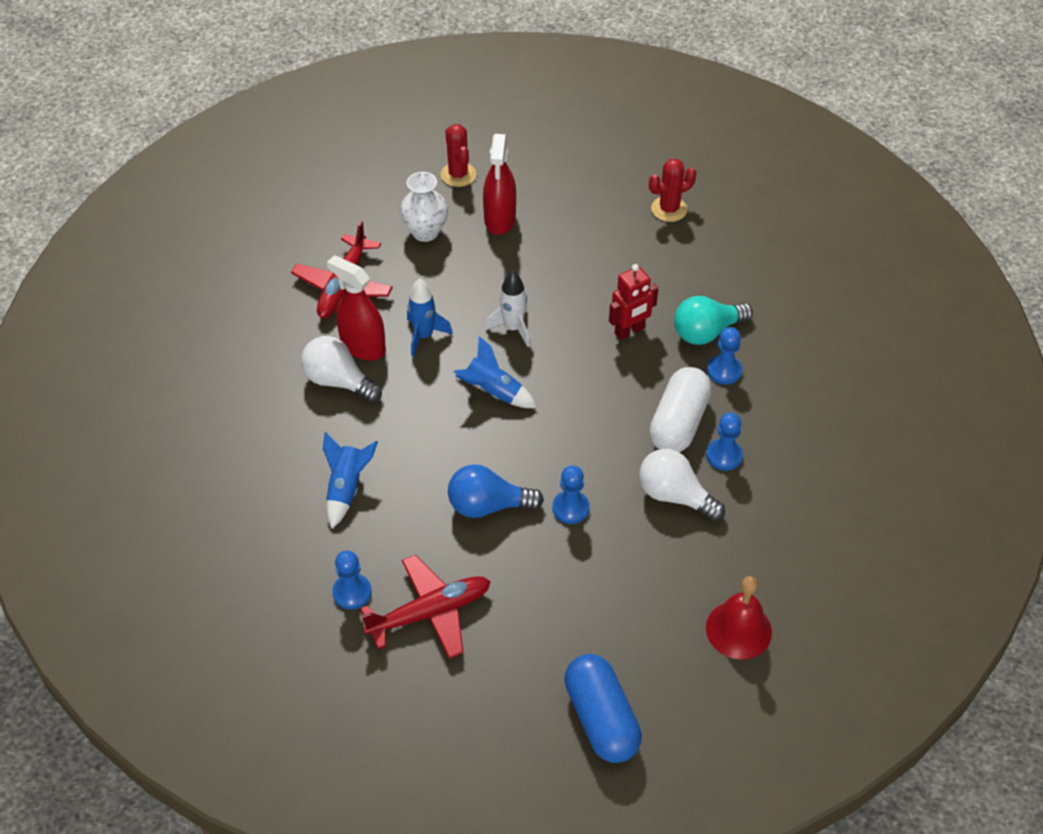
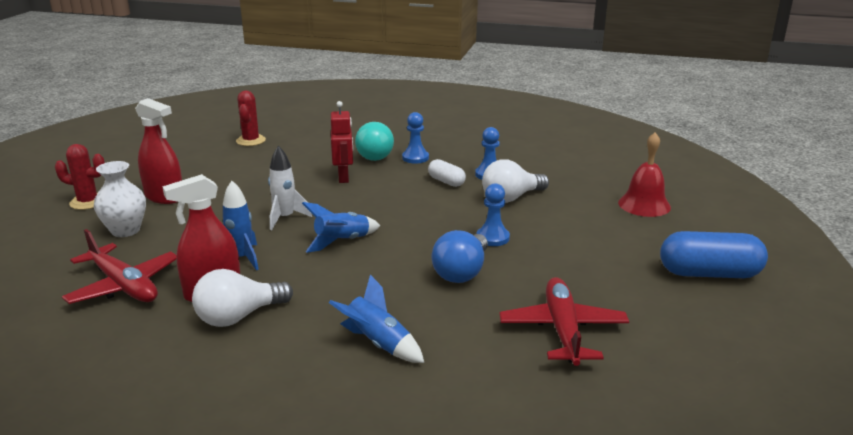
camera: 65 degrees left, 25 degrees down
blue pawn [332,550,372,610] -> none
white capsule [649,367,712,452] -> white capsule [428,159,466,187], size x0.55

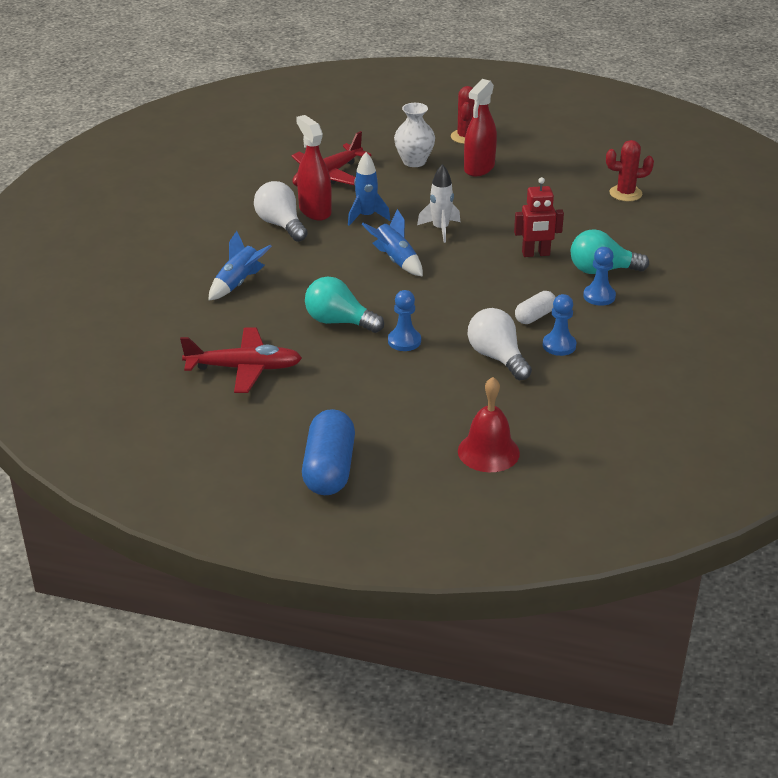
camera: 90 degrees right, 10 degrees up
blue light bulb [432,230,488,283] -> turquoise light bulb [305,277,384,333]

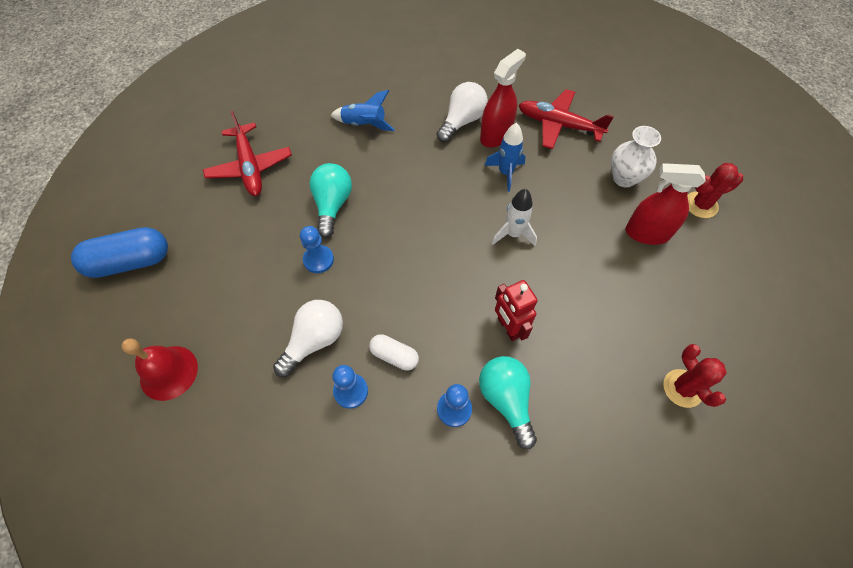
camera: 70 degrees right, 25 degrees up
blue rocket [362,209,423,277] -> none

